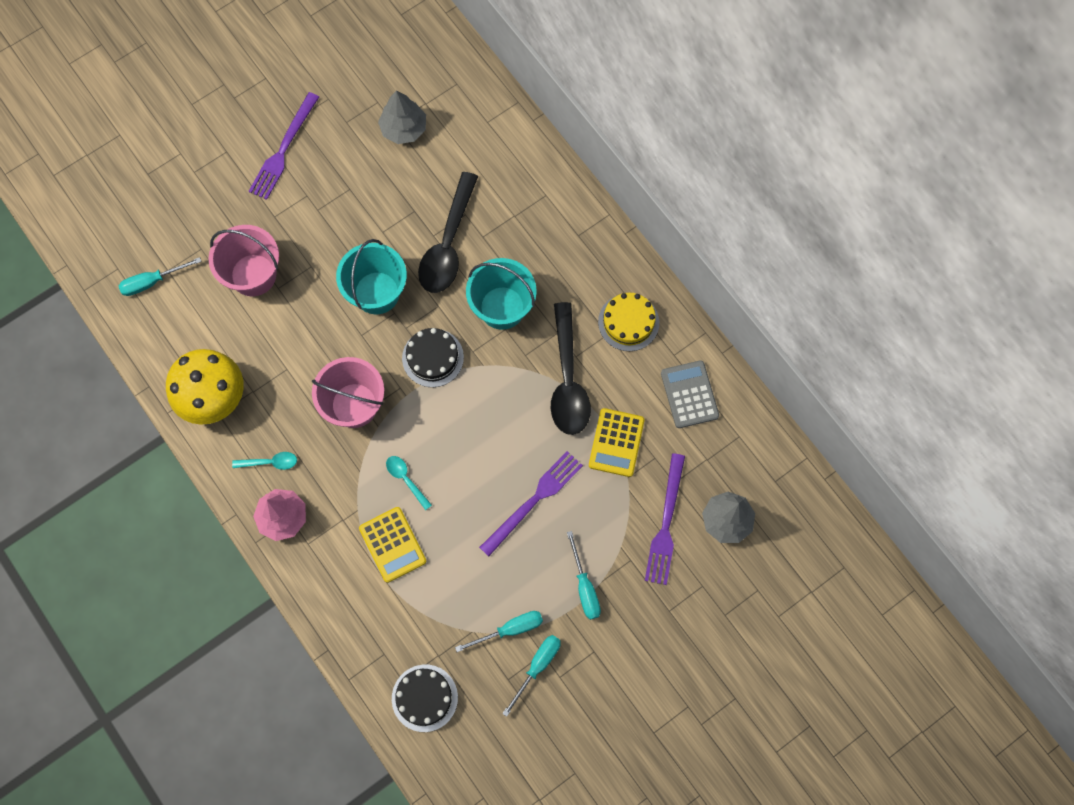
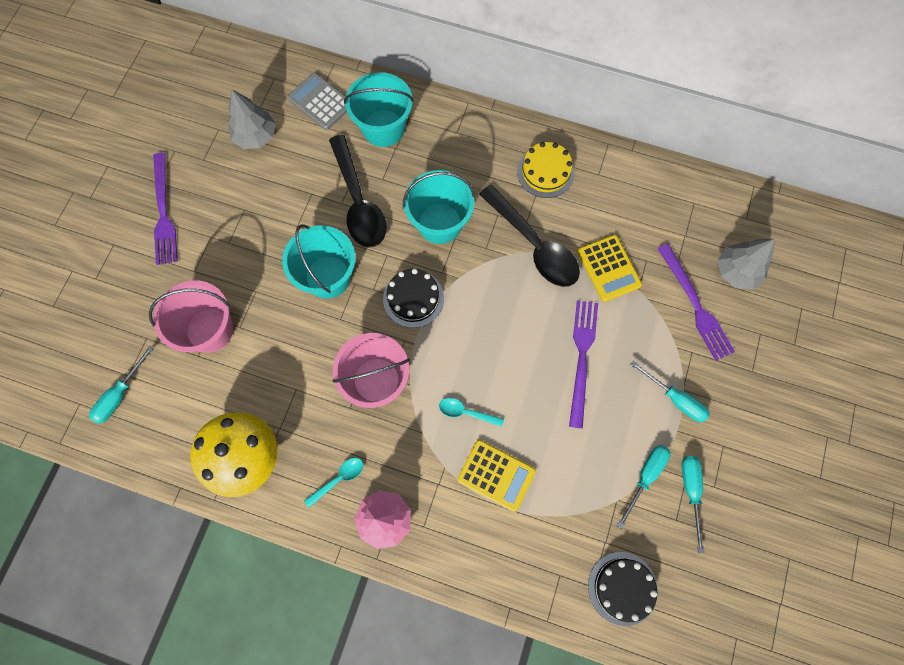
camera: 35 degrees left, 0 degrees up
grey calculator [661,360,719,428] -> grey calculator moved to [287,73,347,130]
none -> turquoise bucket [344,72,414,147]

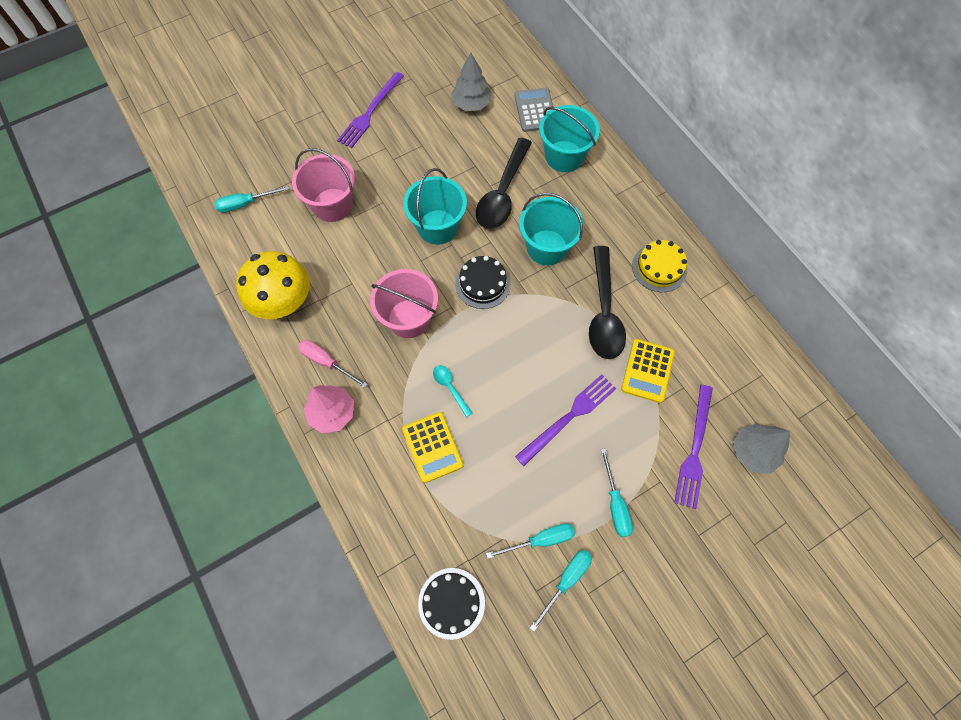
camera: 40 degrees right, 5 degrees down
turquoise spoon [304,458,363,507] -> pink screwdriver [298,340,368,388]

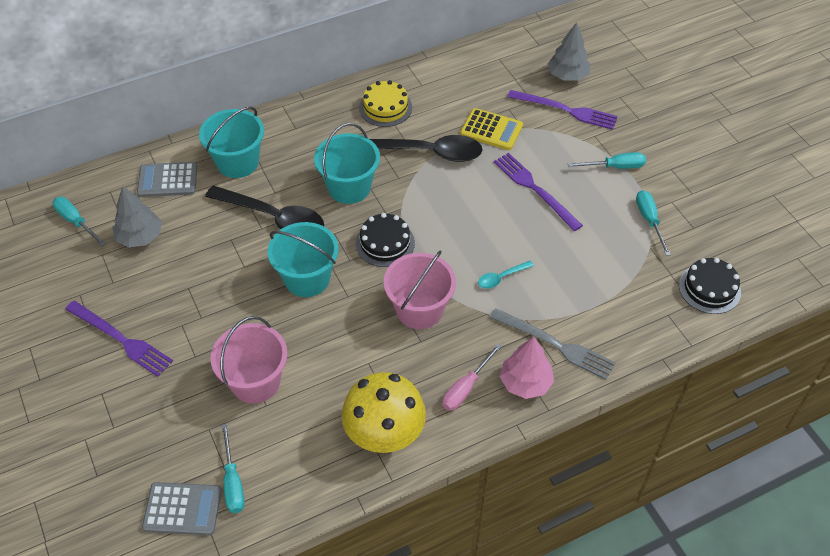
camera: 85 degrees left, 15 degrees down
yellow calculator [402,412,464,483] -> none
turquoise screwdriver [530,550,592,632] -> turquoise screwdriver moved to [53,197,106,246]
none -> grey calculator [142,482,222,535]
none -> grey fork [489,308,616,380]

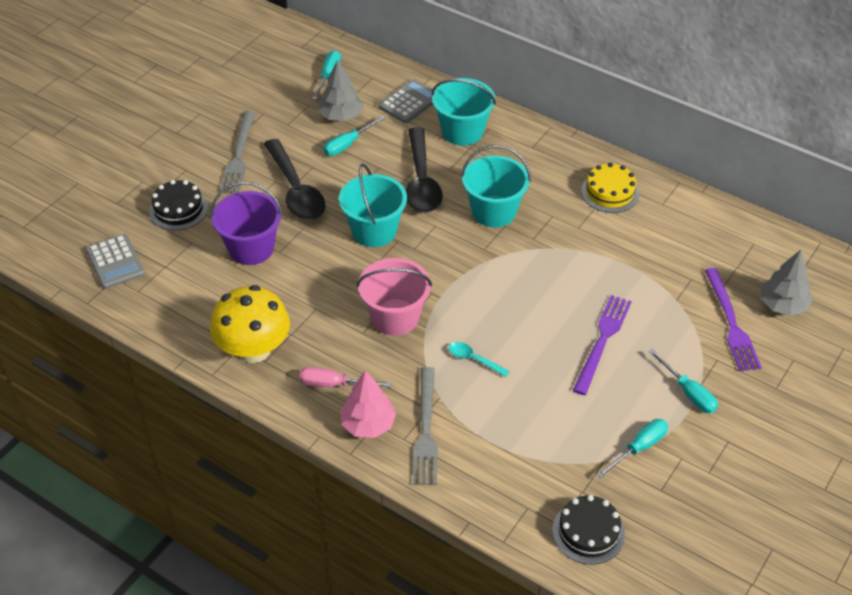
camera: 60 degrees right, 5 degrees down
purple fork [65,301,173,377] -> grey fork [219,111,255,193]
grey calculator [137,162,197,197] -> grey calculator turned 75 degrees clockwise [378,79,433,123]
pink bucket [211,316,288,404] -> purple bucket [211,181,283,265]
turquoise screwdriver [222,424,244,513] -> turquoise screwdriver moved to [323,115,386,156]
black cake [356,213,415,267] -> black cake moved to [149,180,208,230]
black spoon [370,135,482,162] -> black spoon moved to [264,139,325,220]
yellow calculator [460,108,523,150] -> none

